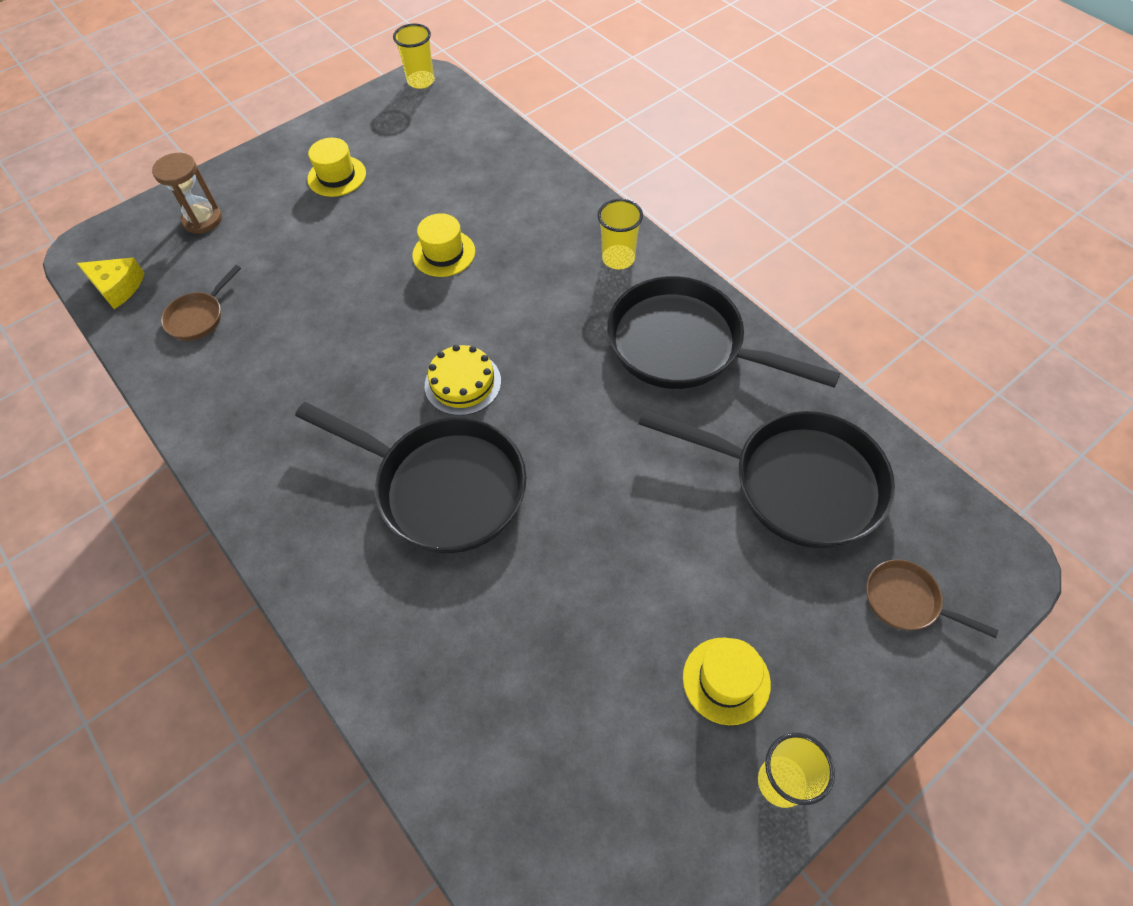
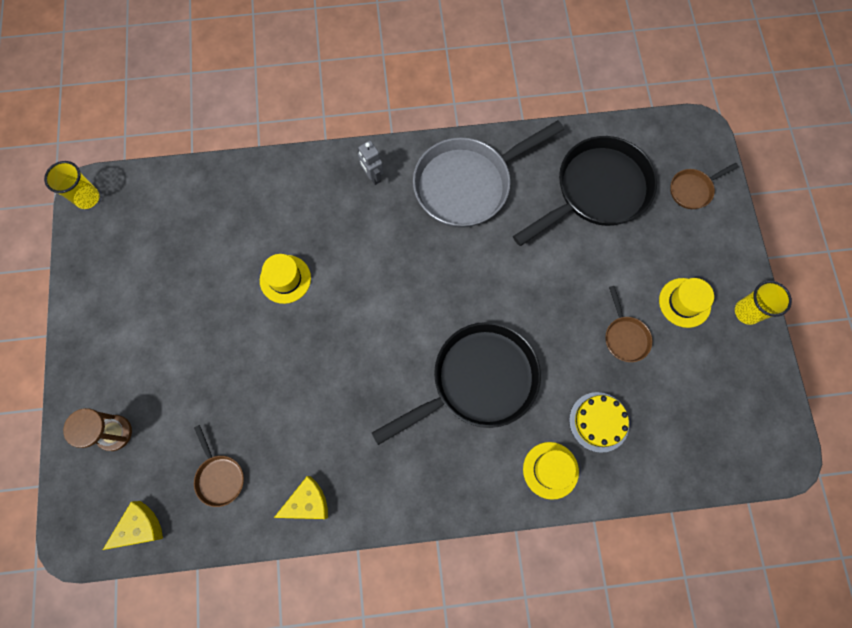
camera: 60 degrees left, 15 degrees up
yellow hat [307,138,366,197] -> yellow hat moved to [523,442,579,500]
yellow cake [425,345,501,416] -> yellow cake moved to [569,392,629,453]
yellow cup [597,199,643,269] -> grey robot [358,141,384,185]
black pan [607,276,840,389] -> grey pan [413,120,564,228]
none -> yellow cheese [274,476,328,519]
none -> brown pan [605,286,652,362]

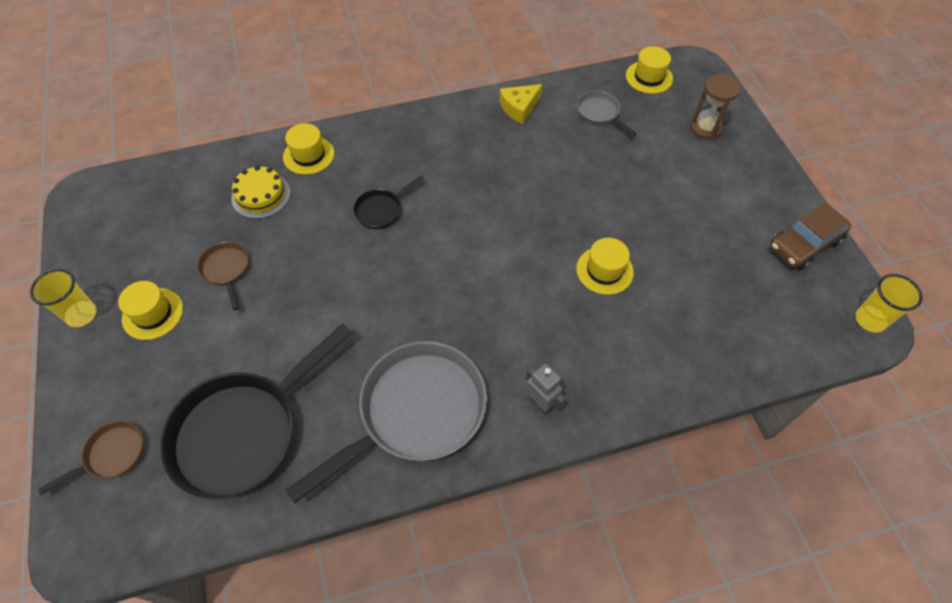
camera: 170 degrees right, 15 degrees down
yellow cheese [103,501,163,550] -> yellow hat [626,46,673,94]
brown pan [194,425,244,507] -> grey pan [577,91,637,137]
black pan [372,322,541,445] -> black pan [353,175,424,229], size x0.45
none -> brown car [770,202,851,270]

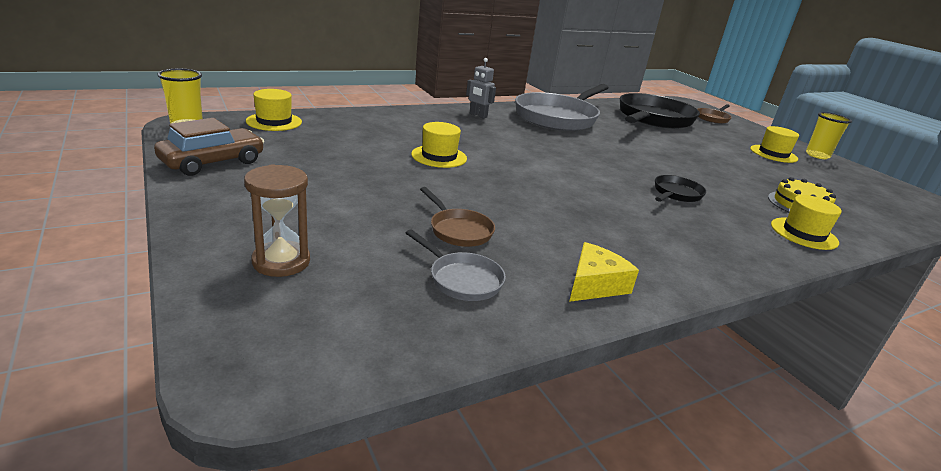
camera: 165 degrees right, 30 degrees down
brown pan [197,242,248,310] -> brown pan moved to [420,187,495,247]
yellow hat [626,46,673,94] -> yellow hat moved to [246,89,302,131]

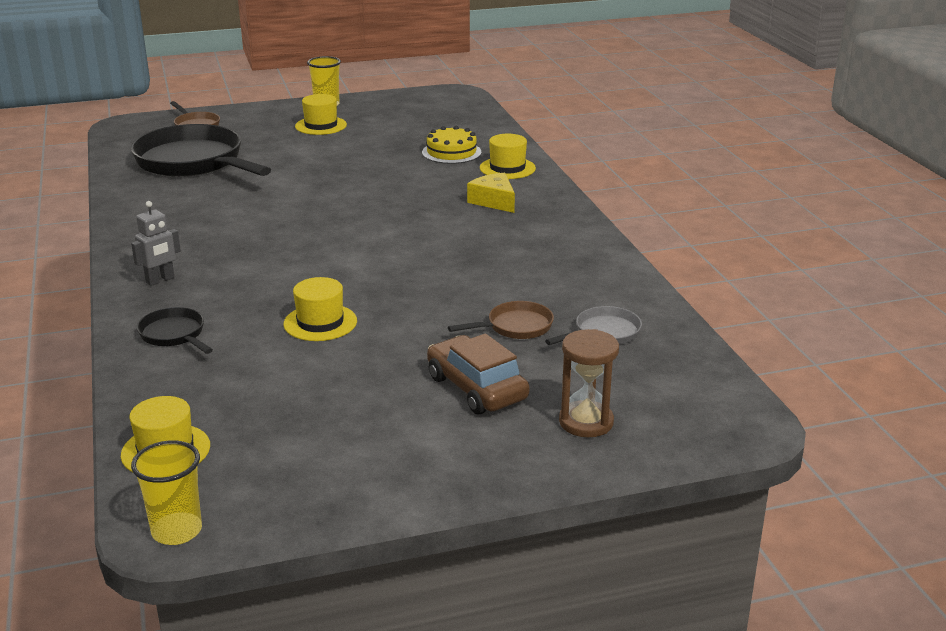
camera: 75 degrees left, 0 degrees up
brown car [154,118,264,176] -> brown car moved to [427,334,530,414]
grey pan [515,84,609,131] -> none
yellow cheese [569,242,639,302] -> yellow cheese moved to [467,173,515,213]
black pan [655,175,706,202] -> black pan moved to [137,307,213,354]

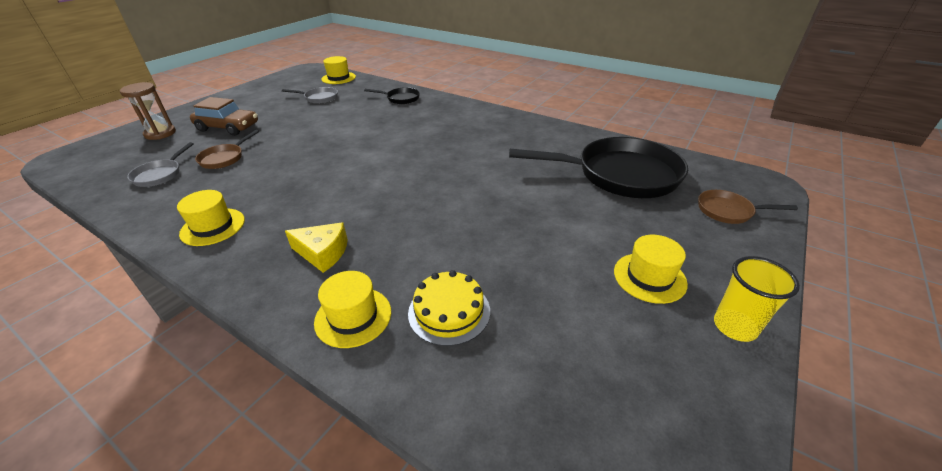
camera: 140 degrees right, 10 degrees up
grey robot [131,201,181,286] -> none
yellow cup [131,440,202,545] -> none
yellow hat [283,277,357,341] -> yellow hat moved to [177,190,245,246]
none -> grey pan [282,87,338,104]

